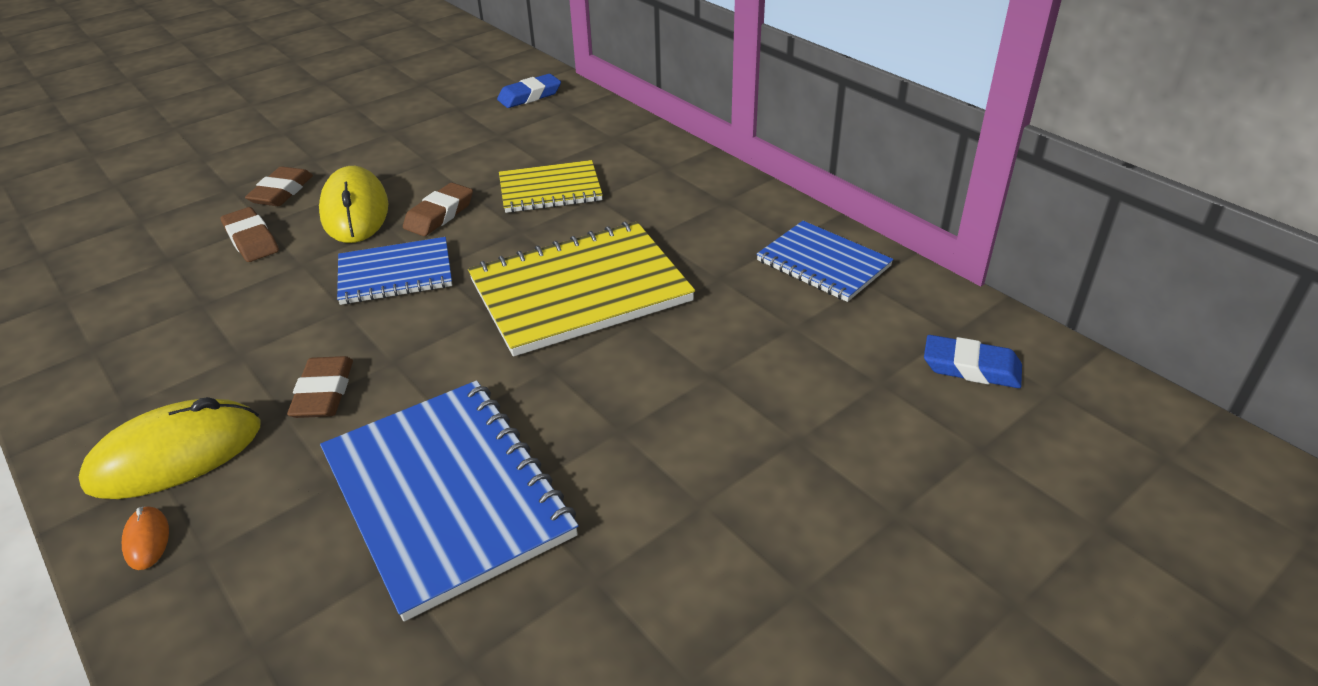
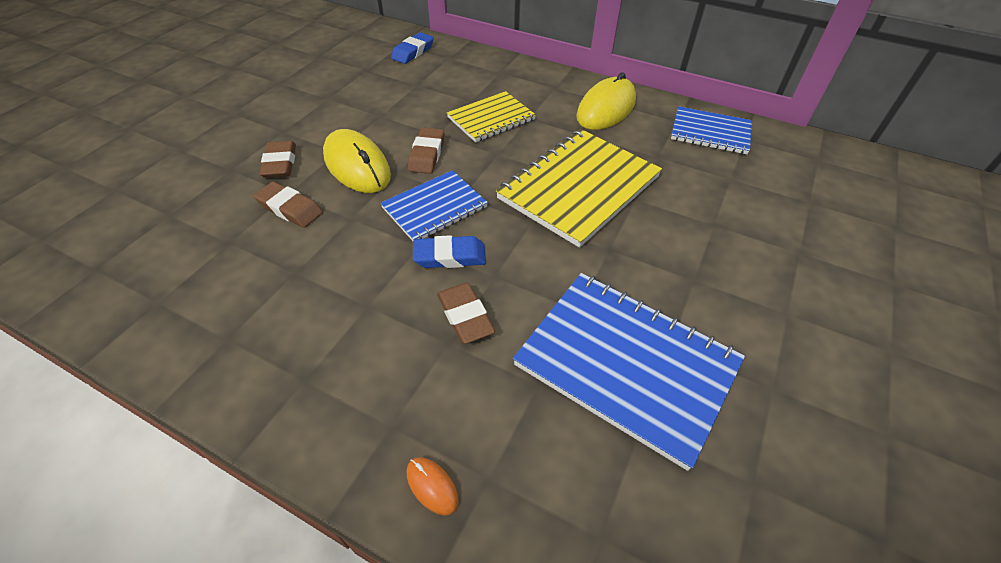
camera: 25 degrees left, 10 degrees up
yellow mouse [79,397,261,499] -> yellow mouse moved to [576,72,636,130]
blue eraser [924,335,1022,388] -> blue eraser moved to [413,235,486,268]

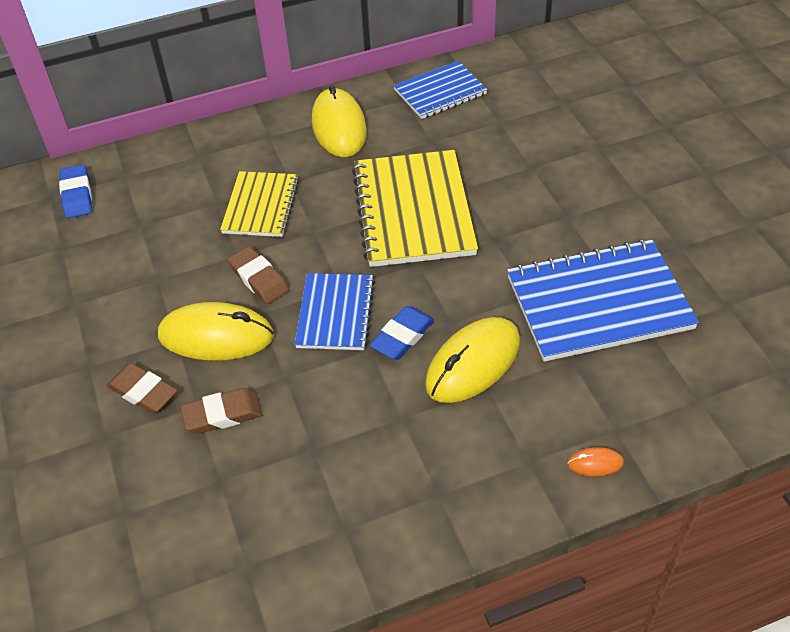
camera: 45 degrees left, 0 degrees up
brown eraser [437,283,495,344] -> yellow mouse [425,317,520,403]

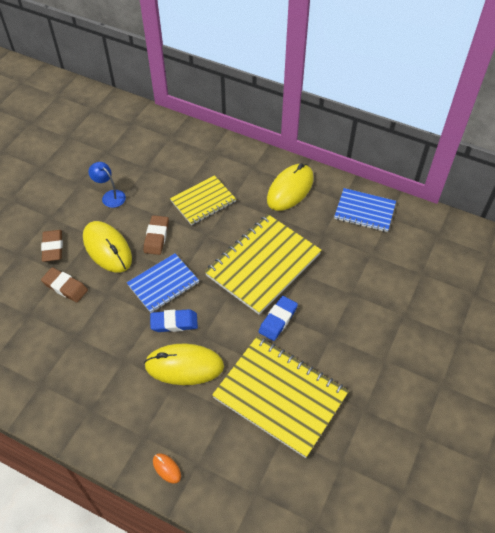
camera: 45 degrees right, 5 degrees up
blue eraser [59,165,92,218] -> blue eraser moved to [259,296,298,341]
blue notebook [507,239,699,362] -> yellow notebook [212,336,349,458]
none -> blue lamp [88,162,126,208]

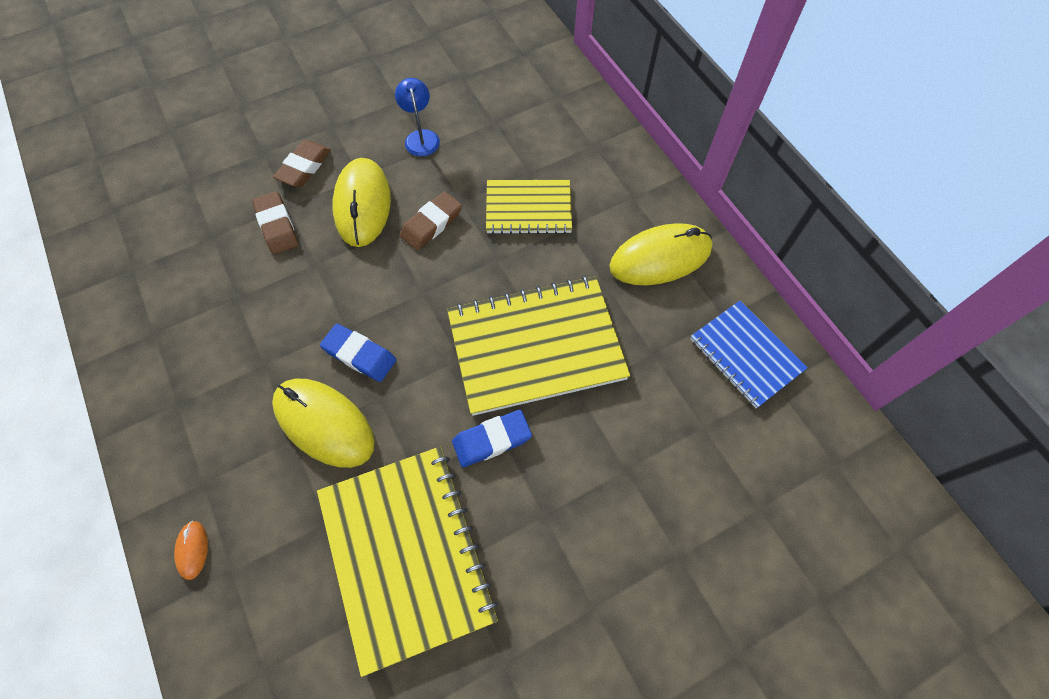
camera: 35 degrees right, 10 degrees up
blue notebook [127,253,199,313] -> none

